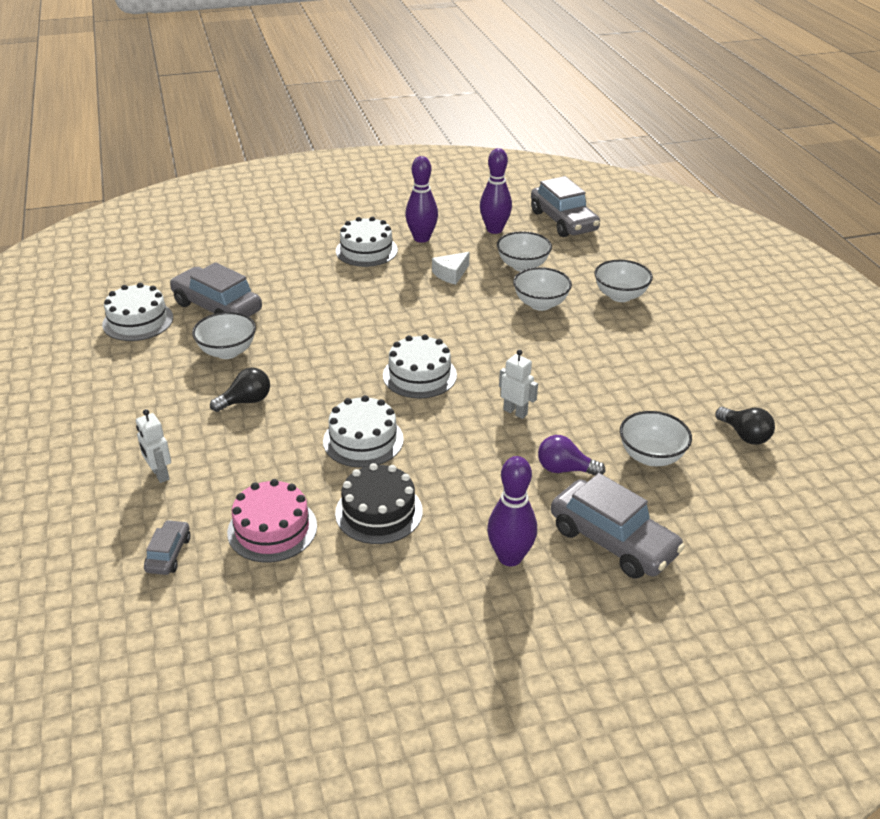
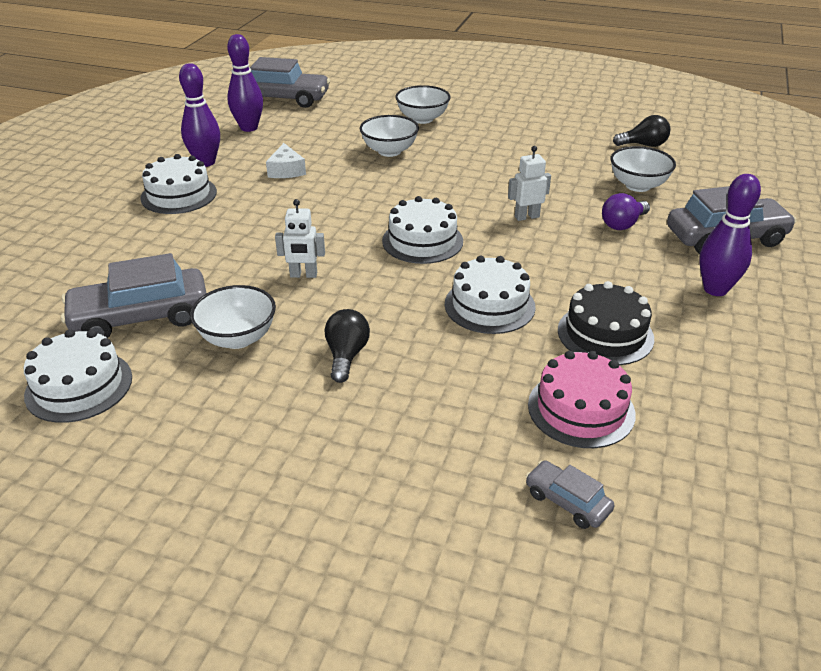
camera: 55 degrees left, 0 degrees up
white robot [136,409,171,483] -> white robot moved to [275,199,325,278]
white bowl [497,231,552,272] -> none

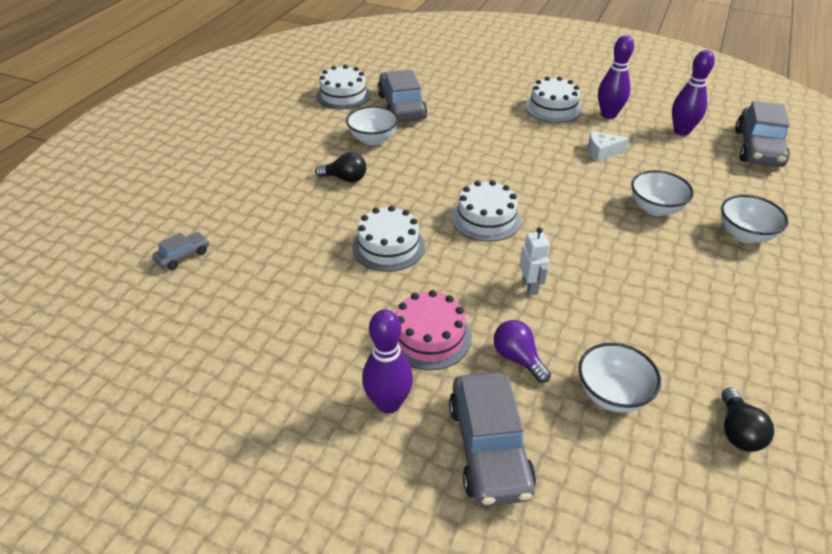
camera: 95 degrees right, 5 degrees up
white robot [275,199,325,278] -> none
pink cake [528,351,636,448] -> pink cake moved to [395,290,472,370]
black cake [558,281,654,365] -> none

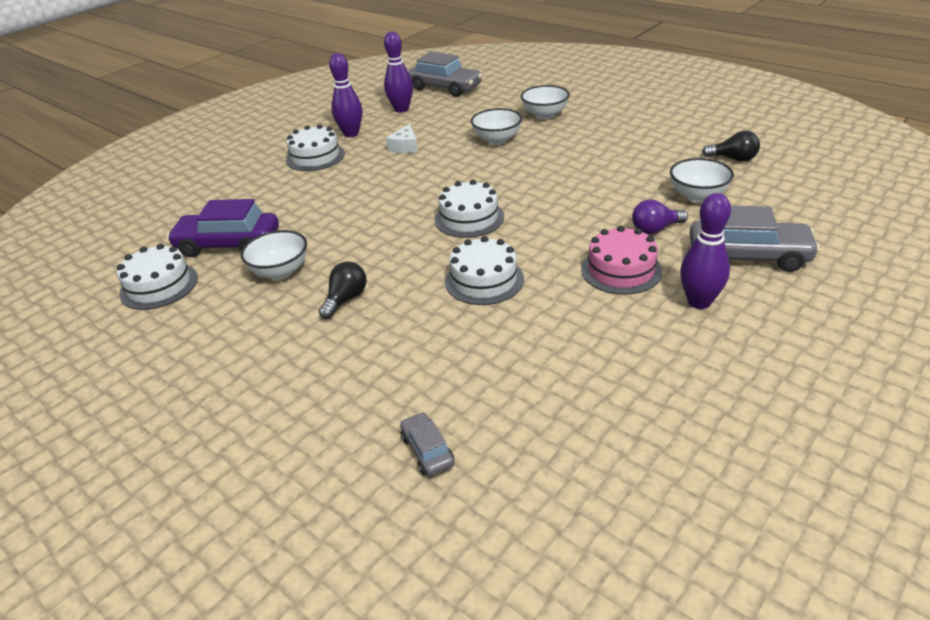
camera: 70 degrees left, 5 degrees down
grey car [377,70,427,122] -> purple car [167,199,279,257]
white robot [519,227,550,296] -> none

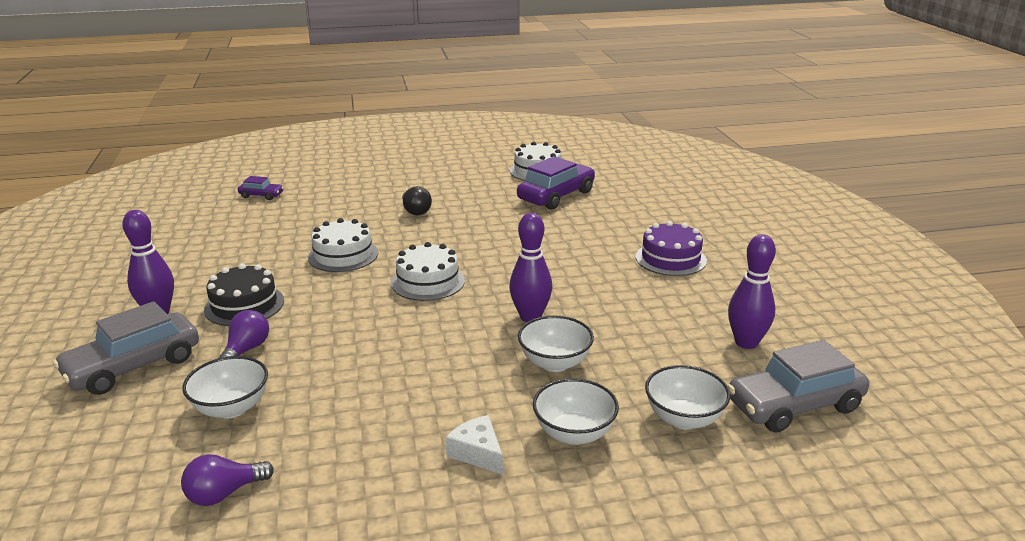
camera: 125 degrees right, 10 degrees down
white bowl [241,230,307,279] -> white bowl moved to [645,365,730,429]
white cake [286,124,345,171] -> purple cake [636,221,707,276]
purple bowling pin [329,53,362,137] -> purple bowling pin moved to [509,213,552,322]
white cheese [386,124,418,153] -> white cheese moved to [445,415,503,475]
grey car [400,412,454,476] -> purple car [238,176,284,200]
pink cake [581,226,662,295] -> black cake [204,263,284,326]
black light bulb [702,131,760,162] -> purple light bulb [181,454,274,506]

